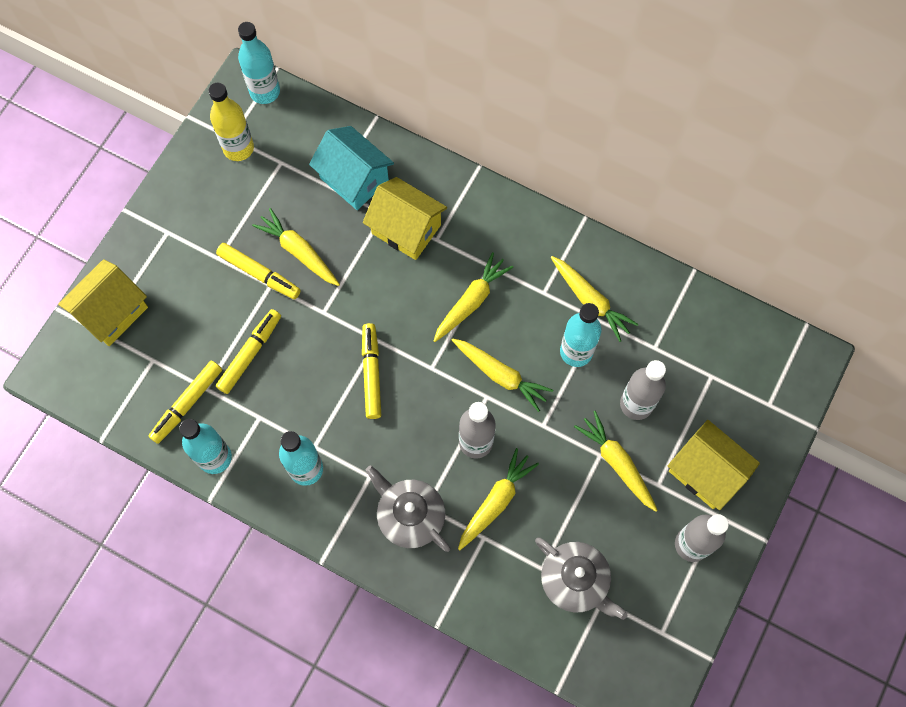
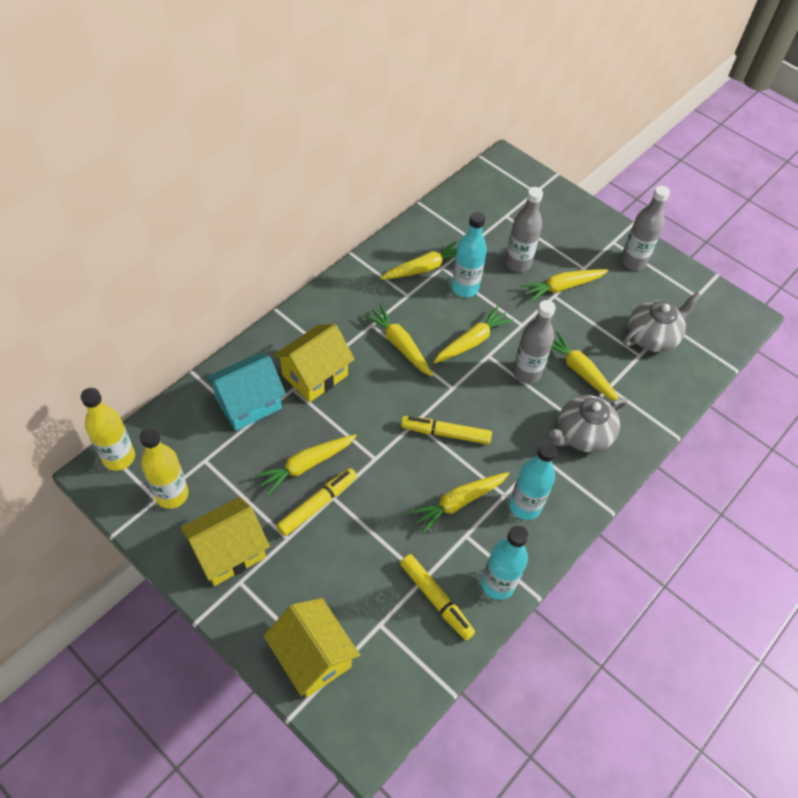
camera: 80 degrees left, 15 degrees down
yellow marker [216,309,281,394] -> none
turquoise bottle [238,22,280,104] -> yellow bottle [81,388,135,471]
yellow house [668,420,760,510] -> yellow house moved to [180,497,270,586]
none -> yellow carrot [409,472,509,533]

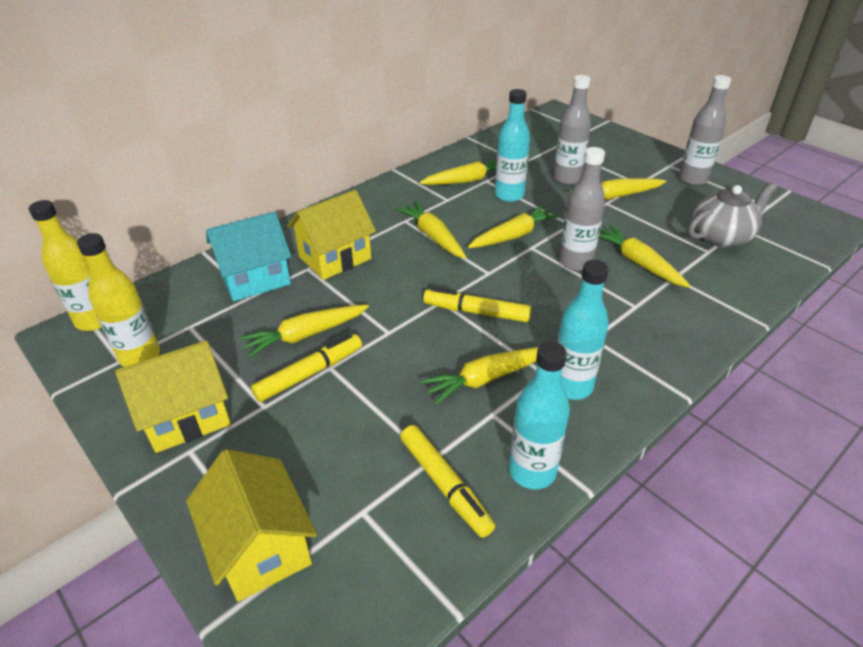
camera: 10 degrees right, 15 degrees down
grey teapot [550,395,628,453] -> none

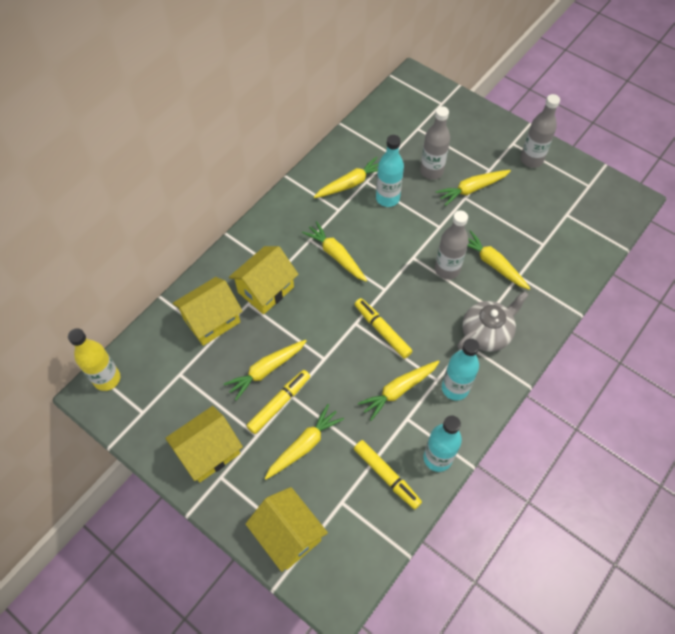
camera: 10 degrees left, 20 degrees up
yellow bottle [77,233,160,367] -> none
turquoise house [206,212,291,301] -> yellow house [173,277,243,346]
yellow marker [423,287,531,322] -> yellow marker turned 45 degrees clockwise [355,298,412,359]
yellow carrot [468,205,561,248] -> yellow carrot moved to [264,404,344,480]
grey teapot [688,182,777,248] -> grey teapot moved to [457,291,528,352]

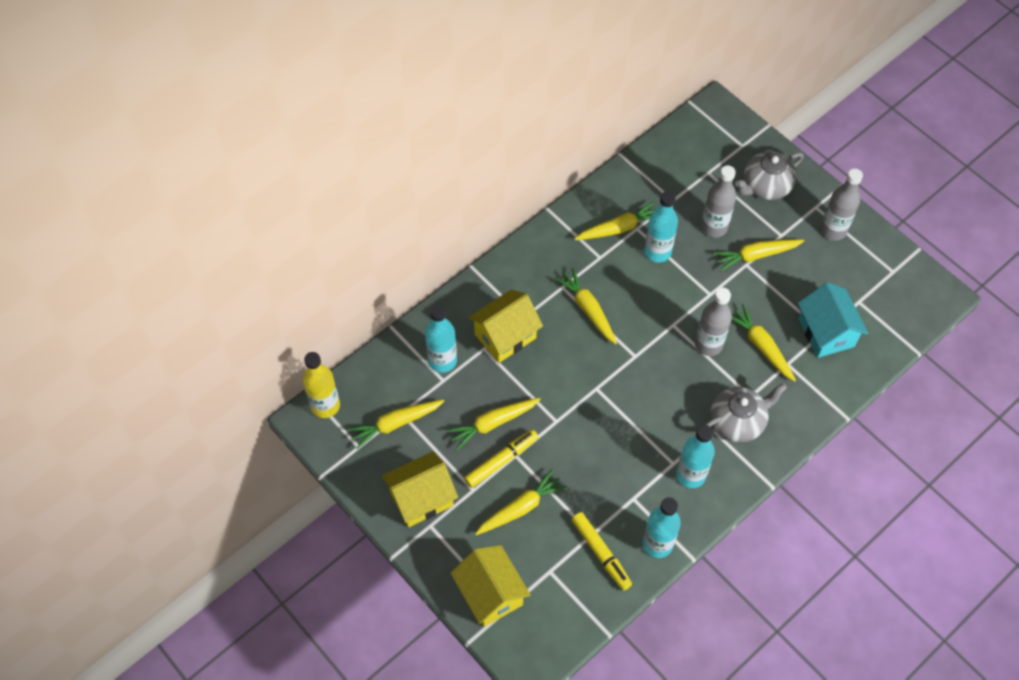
camera: 10 degrees right, 0 degrees up
yellow house [173,277,243,346] -> turquoise bottle [425,305,457,373]
yellow marker [355,298,412,359] -> none
yellow carrot [358,360,440,421] -> yellow carrot moved to [348,400,444,449]
none -> grey teapot [735,151,804,200]
none -> turquoise house [798,282,869,358]

